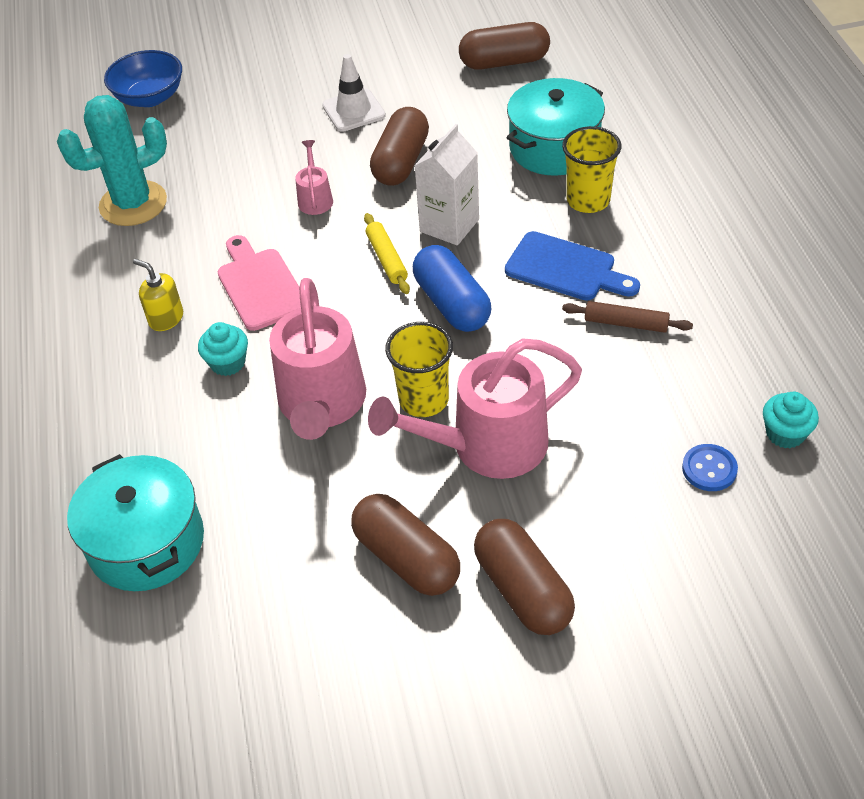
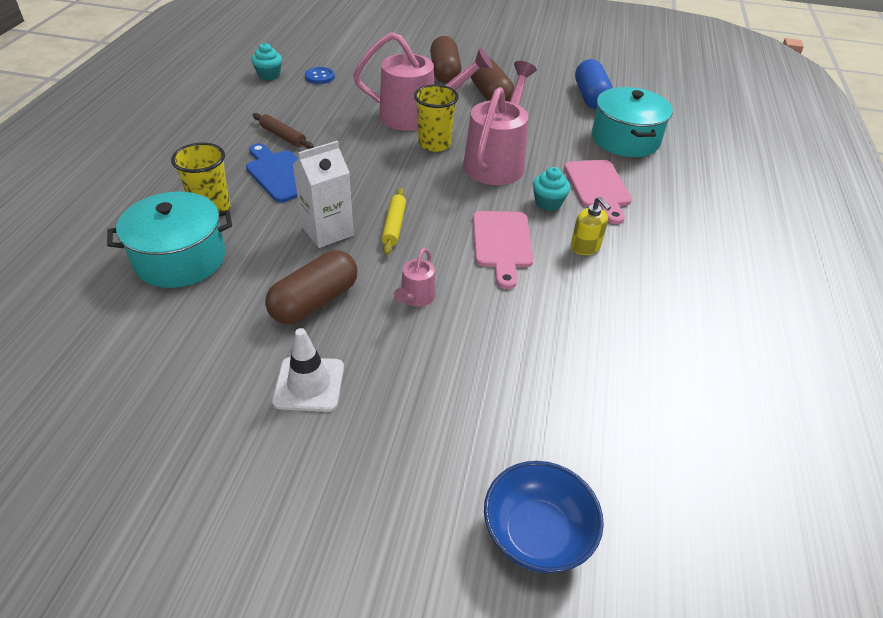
camera: 160 degrees left, 5 degrees down
turquoise cactus [57,95,167,226] -> none
blue capsule [413,245,491,332] -> blue capsule moved to [575,59,613,109]
brown capsule [459,22,550,70] -> none
none -> pink cutting board [564,160,632,224]

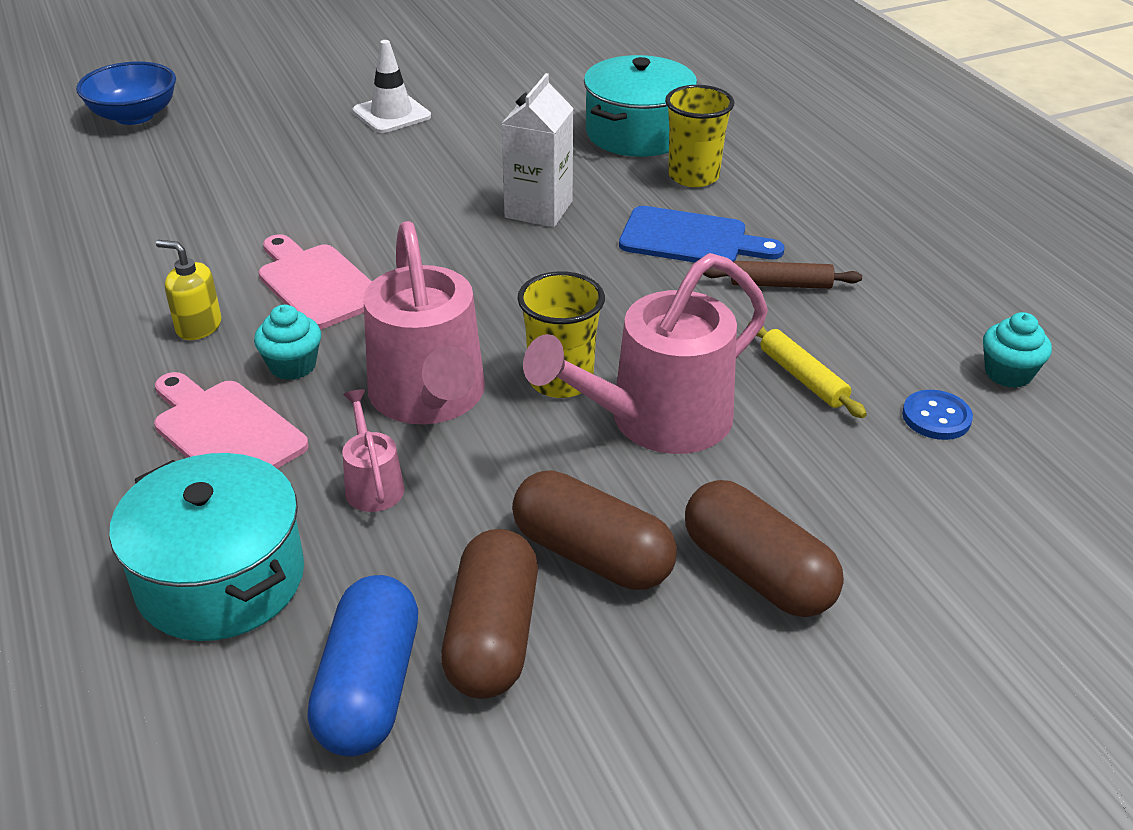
camera: 145 degrees right, 5 degrees down
brown capsule [265,250,358,324] -> brown capsule moved to [441,529,538,699]
yellow rolling pin [382,188,406,255] -> yellow rolling pin moved to [748,321,867,418]
pink watering can [394,248,436,307] -> pink watering can moved to [342,389,405,512]
blue capsule [575,59,613,109] -> blue capsule turned 45 degrees clockwise [307,575,418,757]

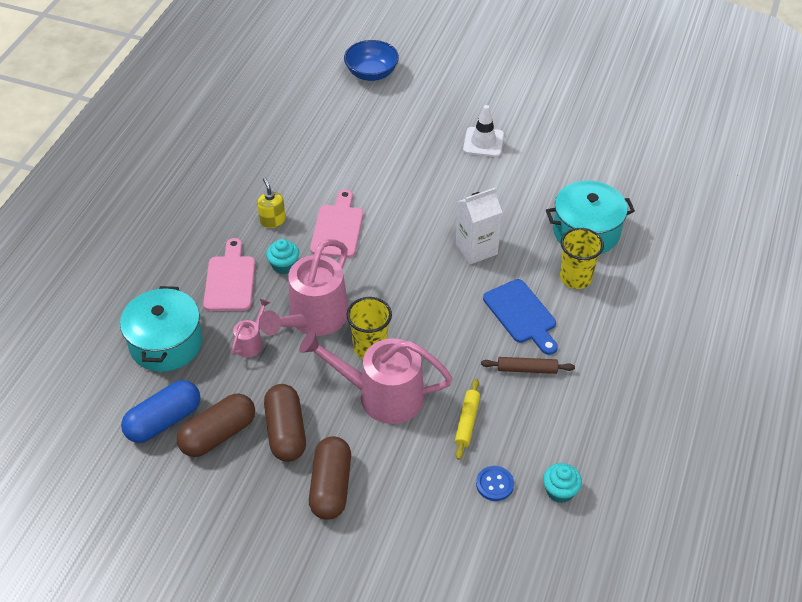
camera: 45 degrees right, 10 degrees up
brown rolling pin [703,261,862,289] -> brown rolling pin turned 45 degrees counterclockwise [481,357,575,374]

